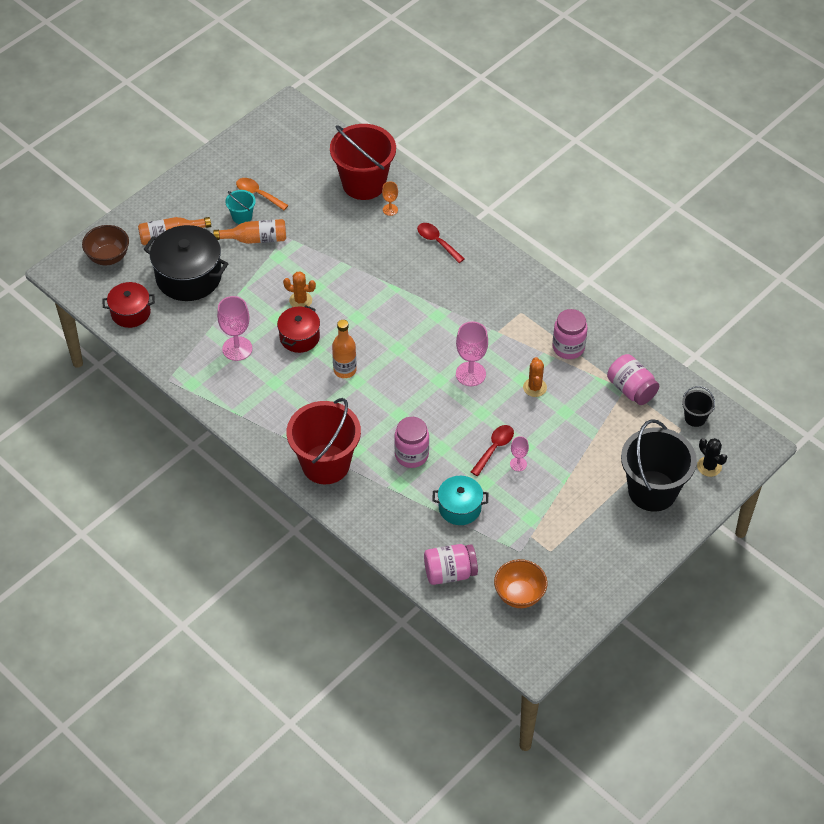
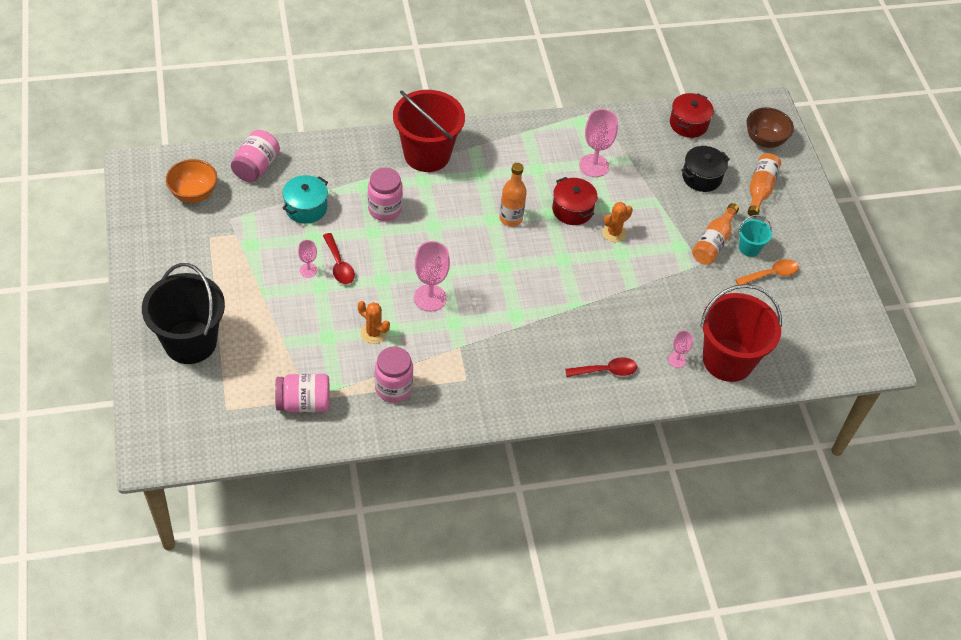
camera: 120 degrees right, 0 degrees up
black pot [143,225,229,301] -> black pot [681,146,730,192], size x0.59
orange goblet [382,181,398,216] -> pink goblet [668,331,693,368]
black bucket [682,386,715,427] -> none
black cactus [697,438,727,477] -> none

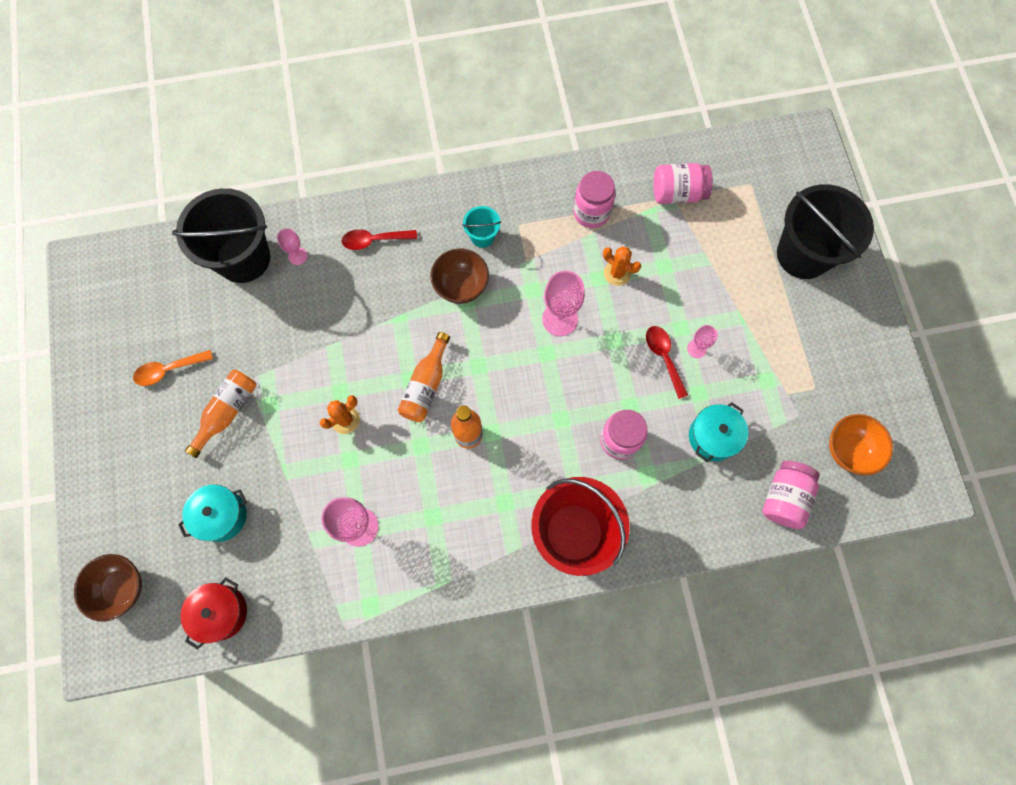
camera: 175 degrees left, 20 degrees up
red pot [552,177,598,225] -> none
black pot [681,146,730,192] -> turquoise pot [178,484,247,542]
red bucket [700,284,782,382] -> black bucket [172,188,270,283]
turquoise bucket [738,215,772,257] -> turquoise bucket moved to [462,206,501,248]
orange bottle [748,153,781,217] -> orange bottle moved to [398,332,450,422]
none -> brown bowl [430,249,489,304]

